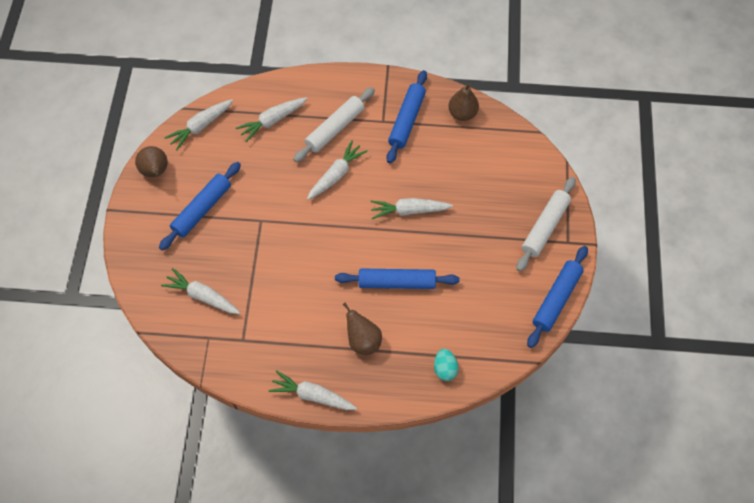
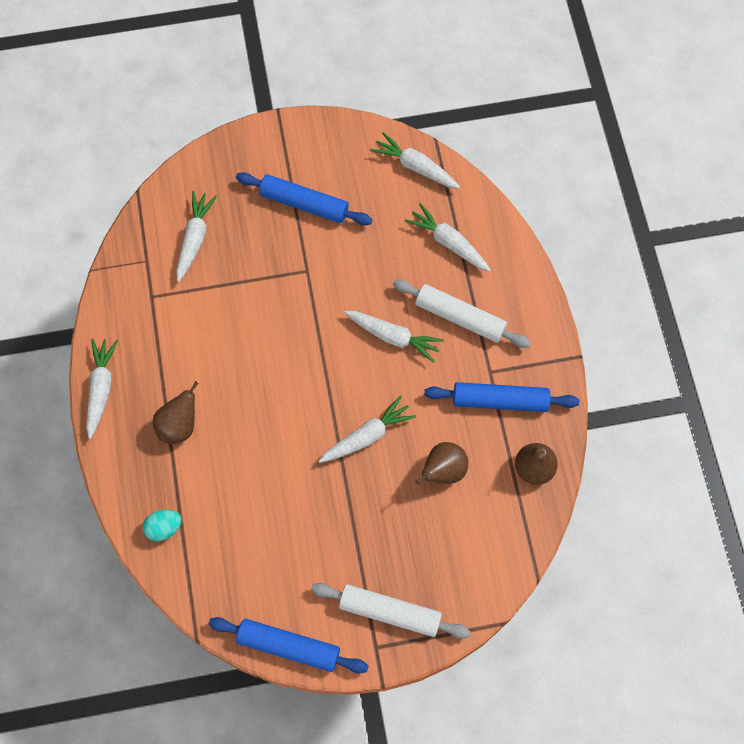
camera: 75 degrees right, 5 degrees up
brown pear [135,146,168,177] -> brown pear moved to [416,442,468,484]
blue rolling pin [335,268,460,289] -> none
white carrot [370,198,453,219] -> white carrot turned 75 degrees clockwise [319,396,416,463]

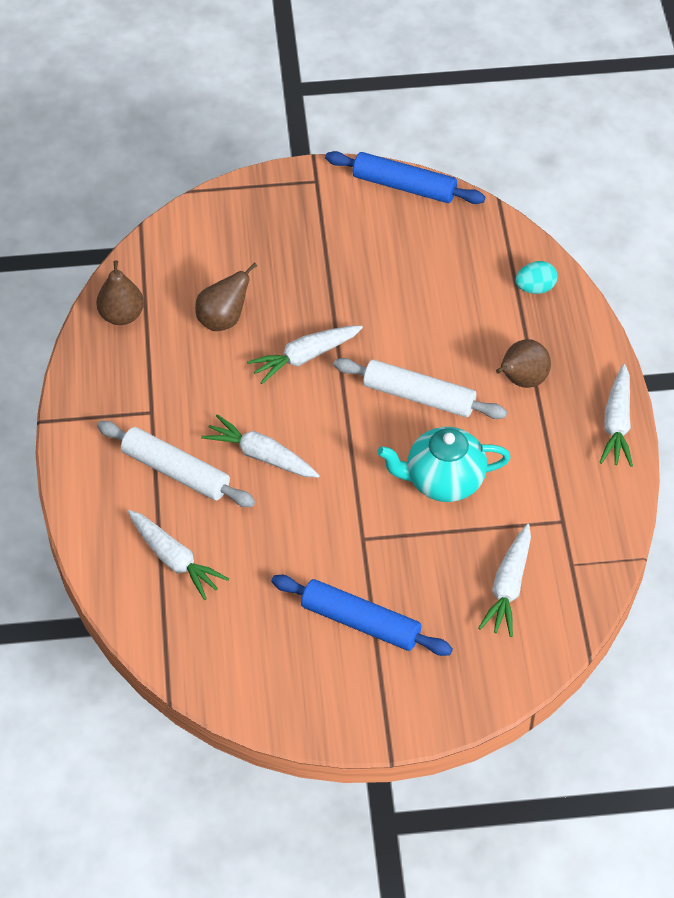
camera: 175 degrees left, 15 degrees down
white rolling pin [311,583,471,639] -> white rolling pin moved to [334,358,507,419]
white carrot [370,132,460,189] -> none
blue rolling pin [424,382,579,412] -> none
none -> turquoise teapot [377,427,511,502]

